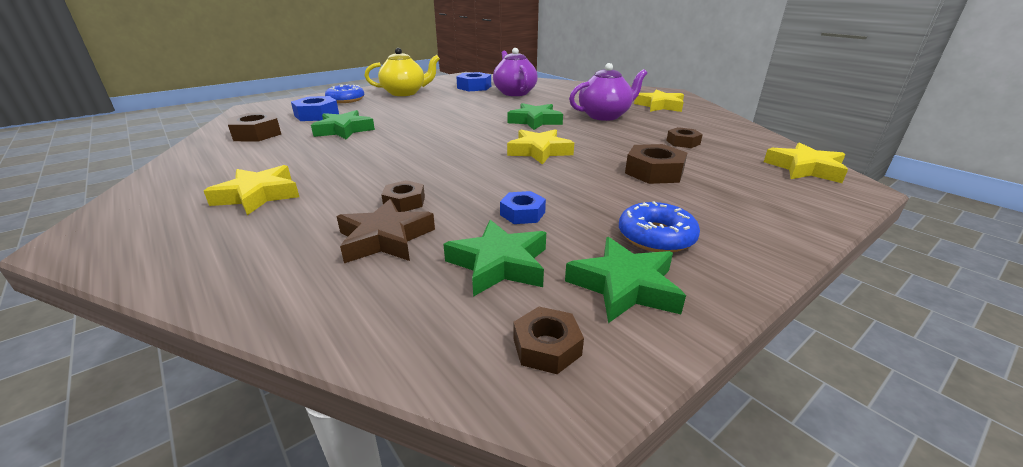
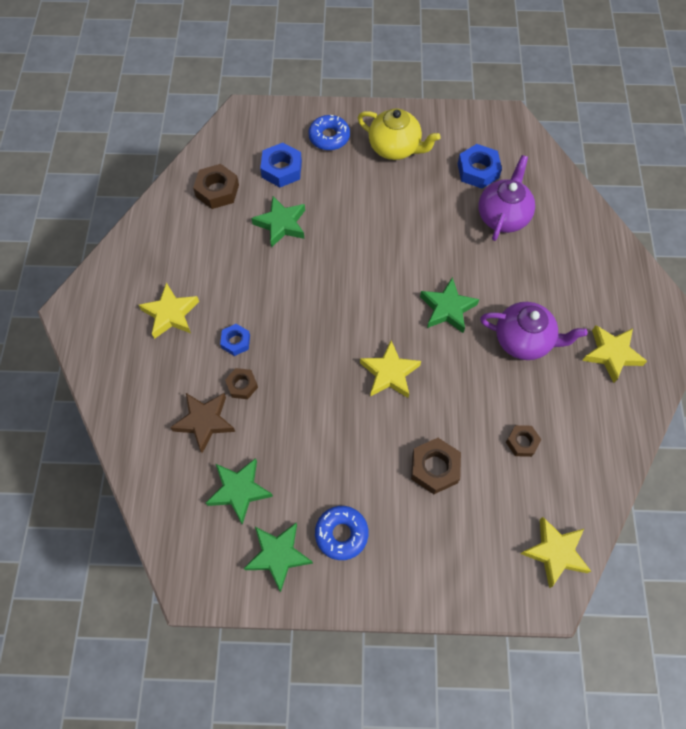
camera: 40 degrees right, 35 degrees up
blue nut [500,191,546,224] -> blue nut moved to [220,324,250,356]
brown nut [513,307,584,374] -> none

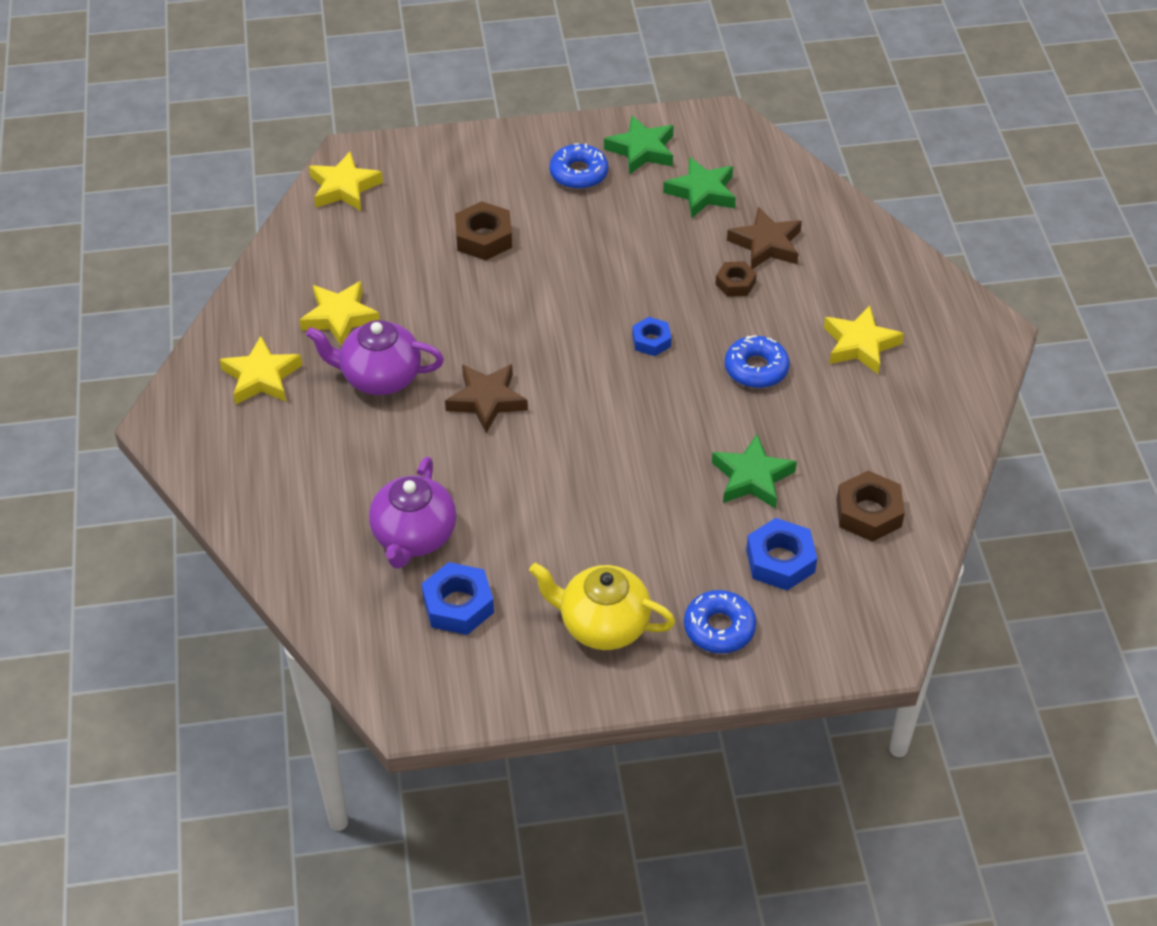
camera: 170 degrees right, 15 degrees down
blue nut [220,324,250,356] -> blue nut moved to [632,317,671,356]
yellow star [360,340,421,398] -> yellow star moved to [299,281,380,347]
green star [420,277,479,333] -> brown star [445,364,528,433]
brown nut [506,425,541,457] -> none
none -> blue donut [725,335,789,388]

